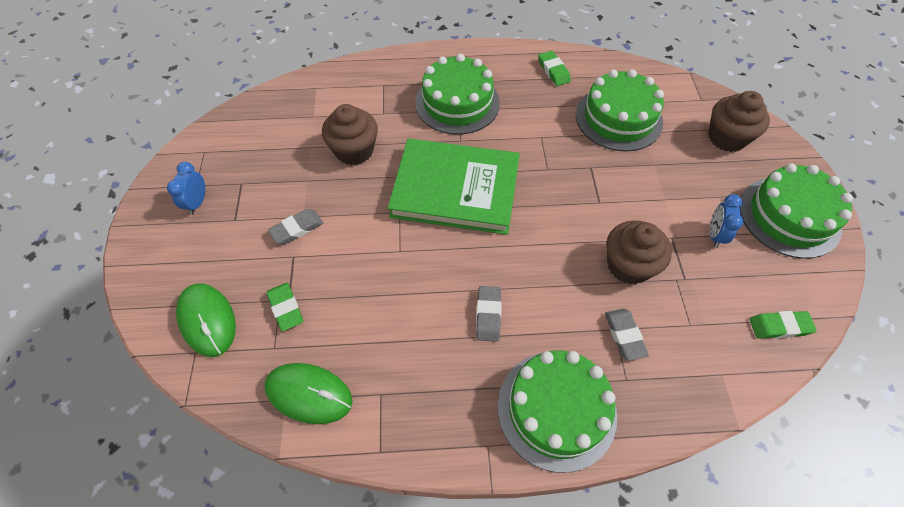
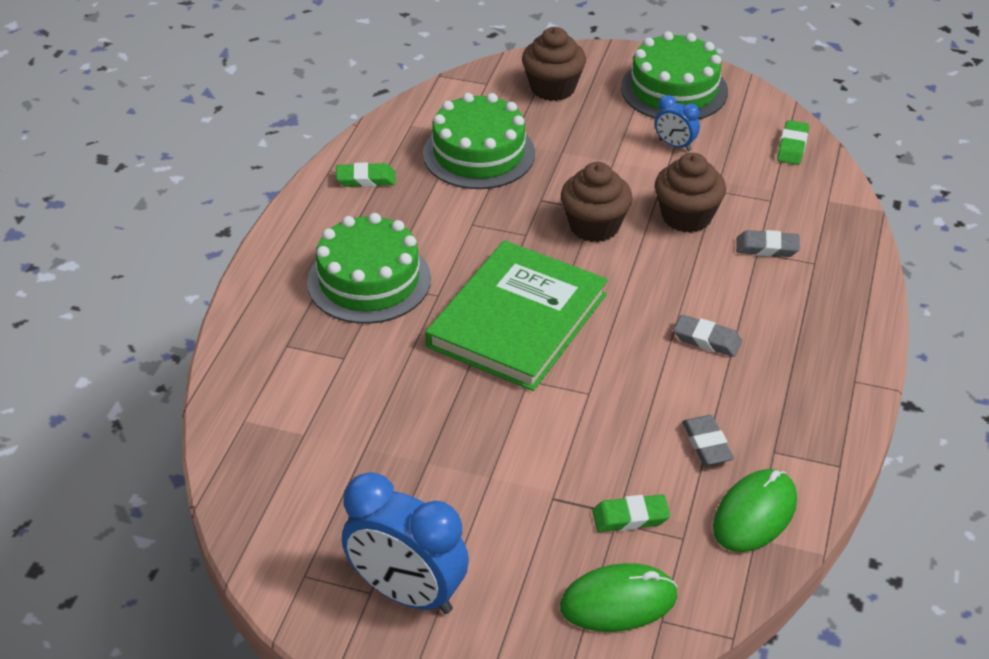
camera: 70 degrees left, 15 degrees down
blue clock [167,162,205,215] -> blue clock [342,472,469,614], size x2.08
grey eraser [268,209,323,244] -> grey eraser moved to [682,415,734,465]
brown cupcake [322,104,378,165] -> brown cupcake moved to [561,162,632,242]
green cake [498,350,617,473] -> none

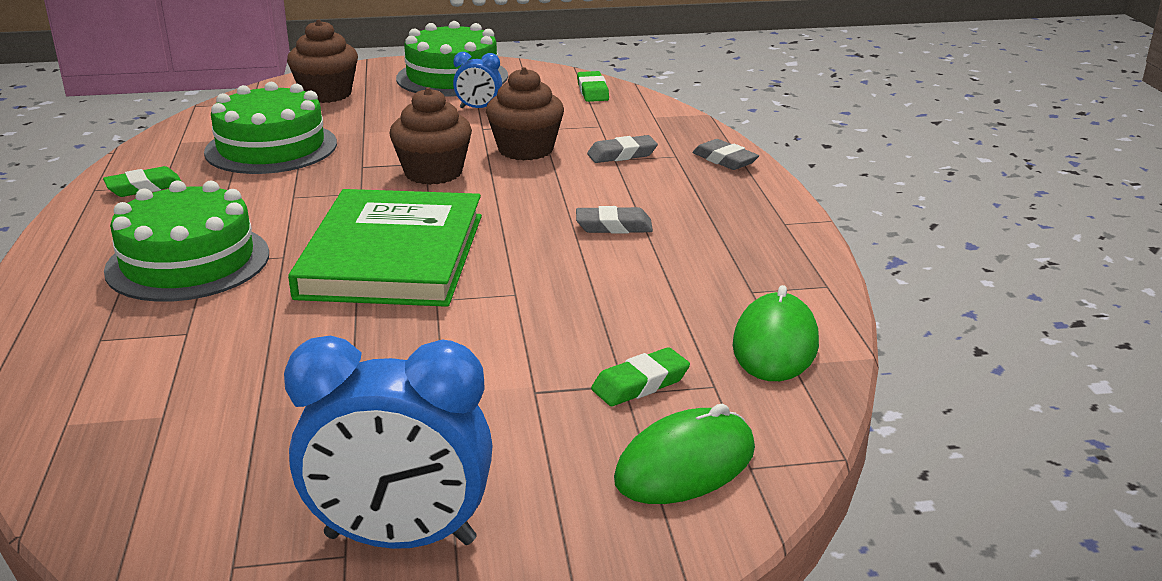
camera: 25 degrees left, 15 degrees down
grey eraser [682,415,734,465] -> grey eraser moved to [693,139,759,170]

